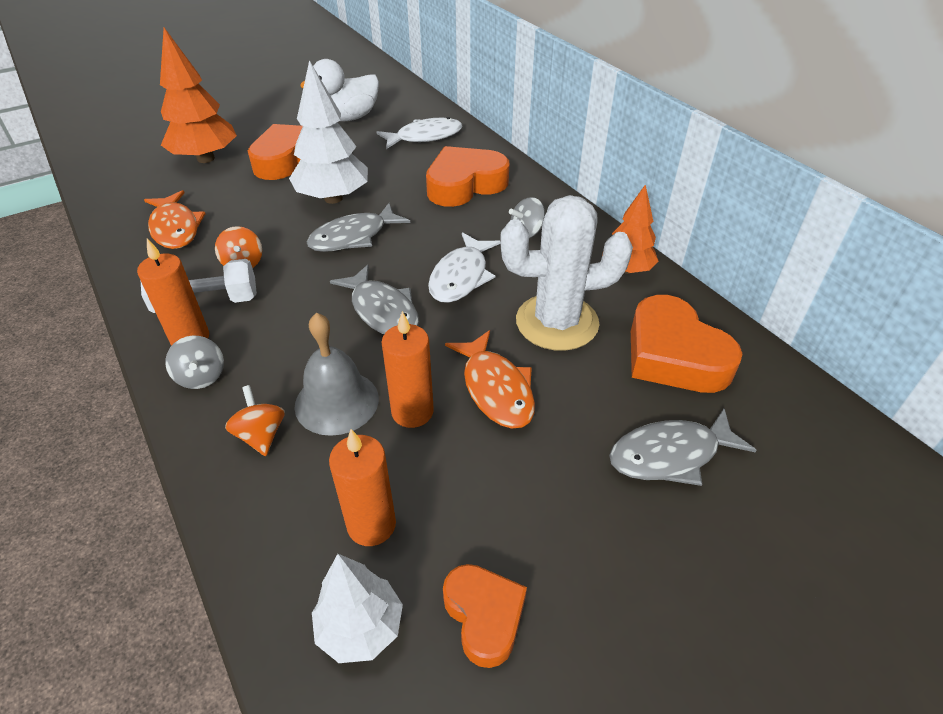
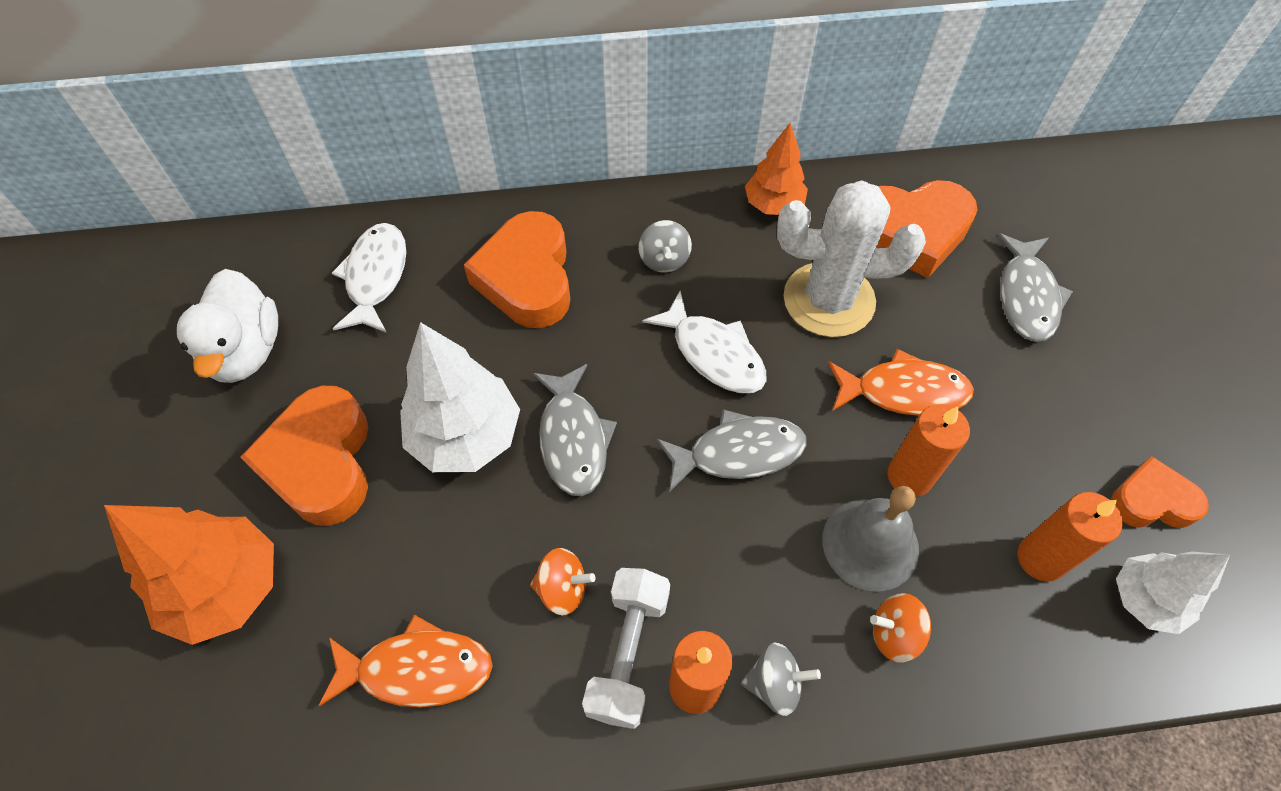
camera: 65 degrees left, 15 degrees up
white cactus [500,195,633,351] -> white cactus turned 75 degrees clockwise [777,180,926,337]

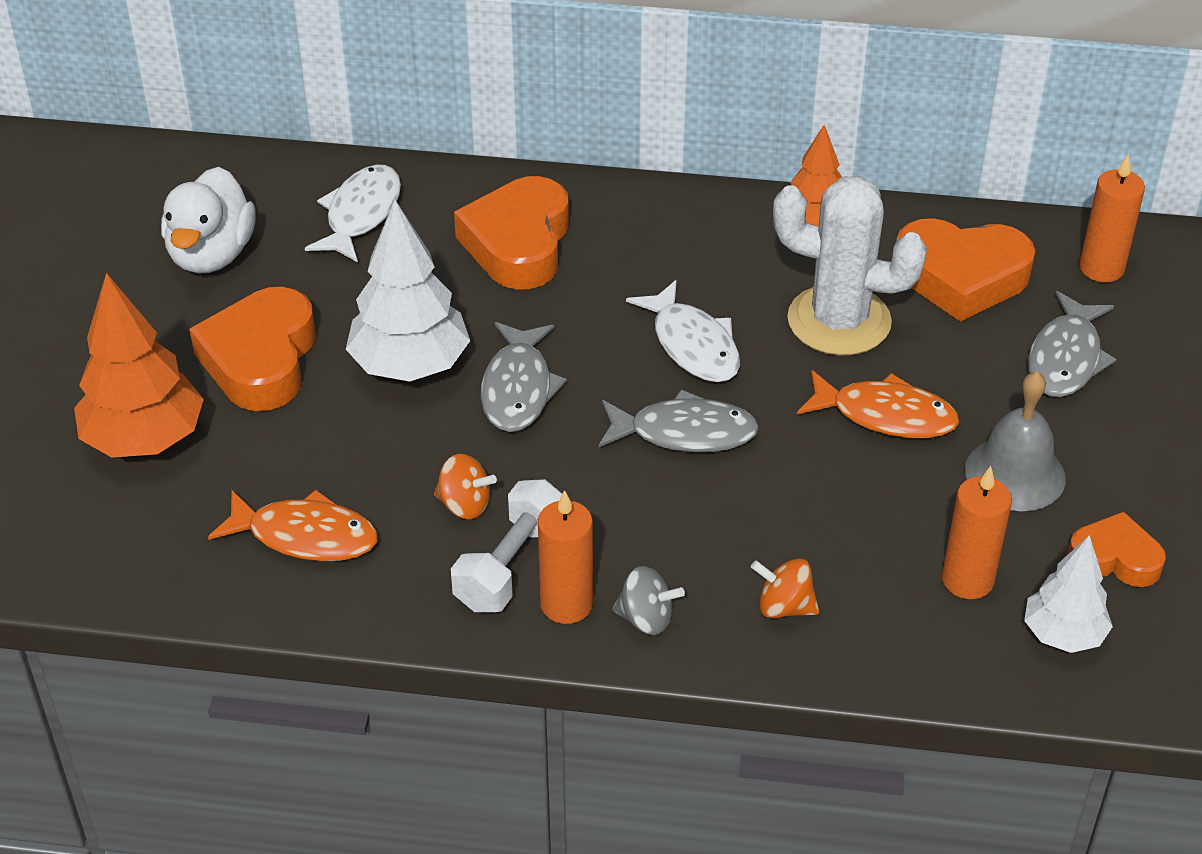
camera: 15 degrees right, 15 degrees down
grey spinning top [639,220,692,273] -> none
grey bell [822,486,919,592] -> grey bell moved to [965,371,1066,511]
orange candle [888,404,970,497] -> orange candle moved to [1079,154,1145,282]

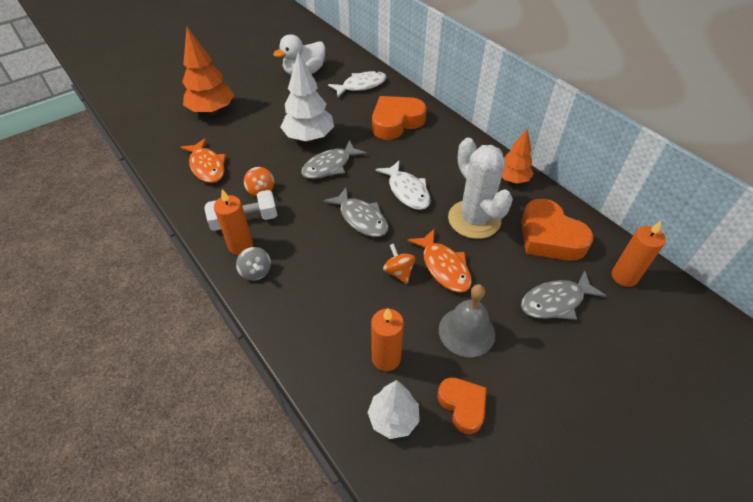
camera: 45 degrees right, 5 degrees up
orange heart [189,287,315,411] -> none
white fish [626,280,740,382] -> white fish turned 45 degrees counterclockwise [376,161,431,210]
orange spinning top [751,558,819,618] -> orange spinning top moved to [383,243,415,284]

